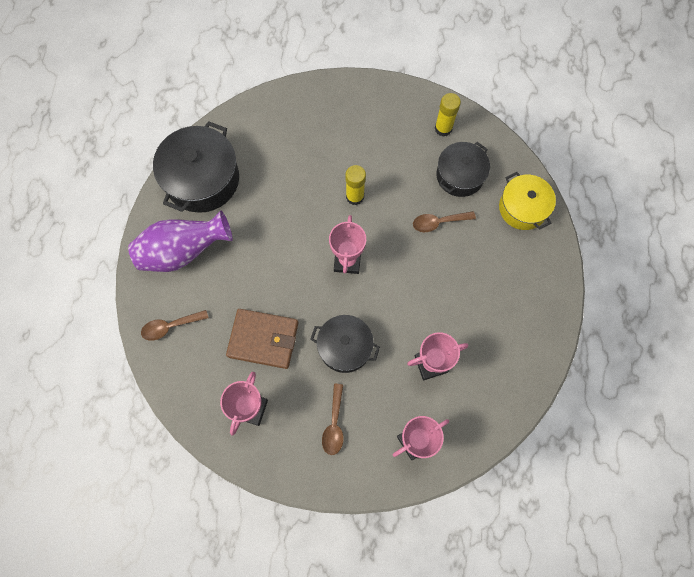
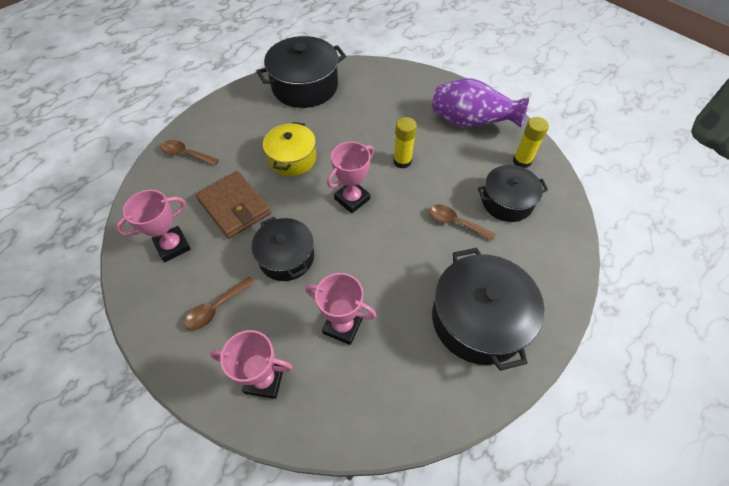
camera: 40 degrees right, 15 degrees down
purple vase [128,211,233,272] -> purple vase moved to [432,78,529,128]
yellow pot [499,172,556,230] -> yellow pot moved to [263,122,316,176]
none -> black pot [432,248,544,371]

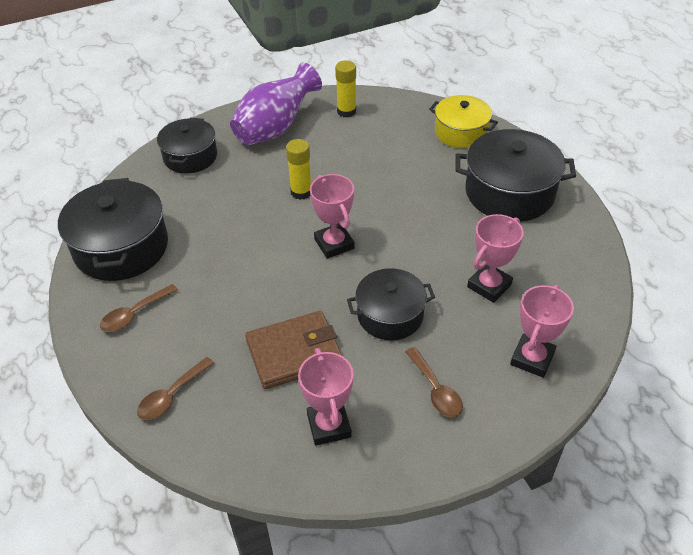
camera: 70 degrees left, 10 degrees down
yellow pot [263,122,316,176] -> yellow pot moved to [429,95,498,148]
brown spoon [429,204,496,241] -> brown spoon moved to [100,284,178,332]
black pot [478,165,548,222] -> black pot moved to [157,118,217,174]

